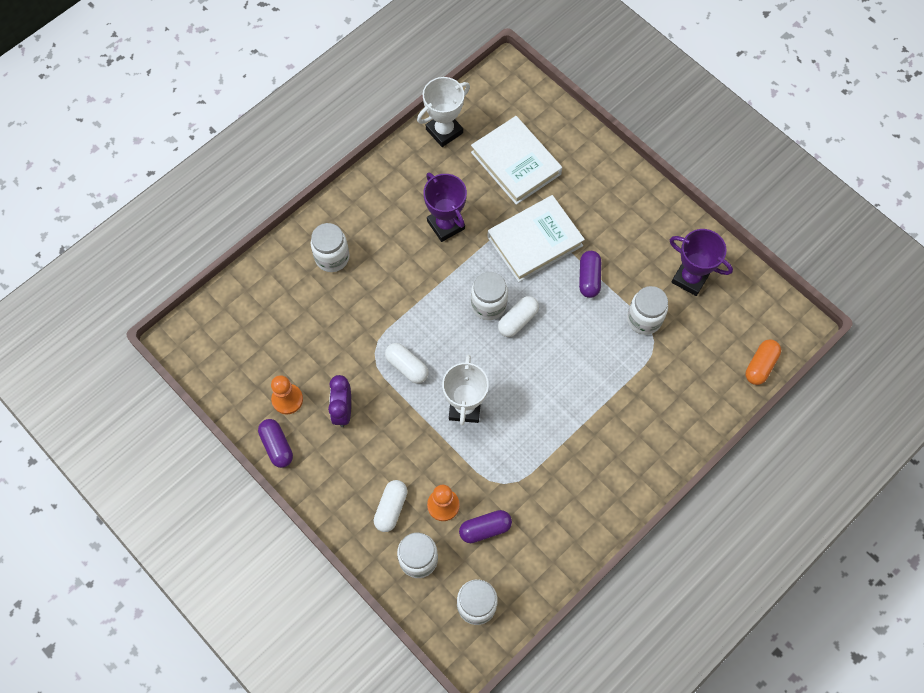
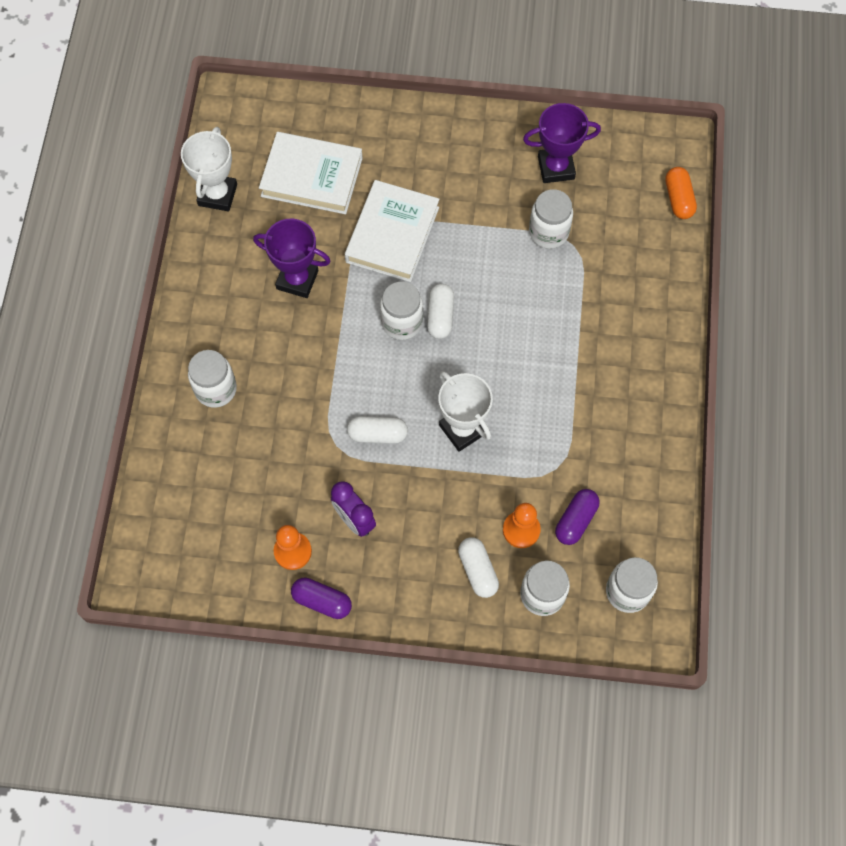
camera: 40 degrees left, 0 degrees up
purple capsule [579,251,601,298] -> none

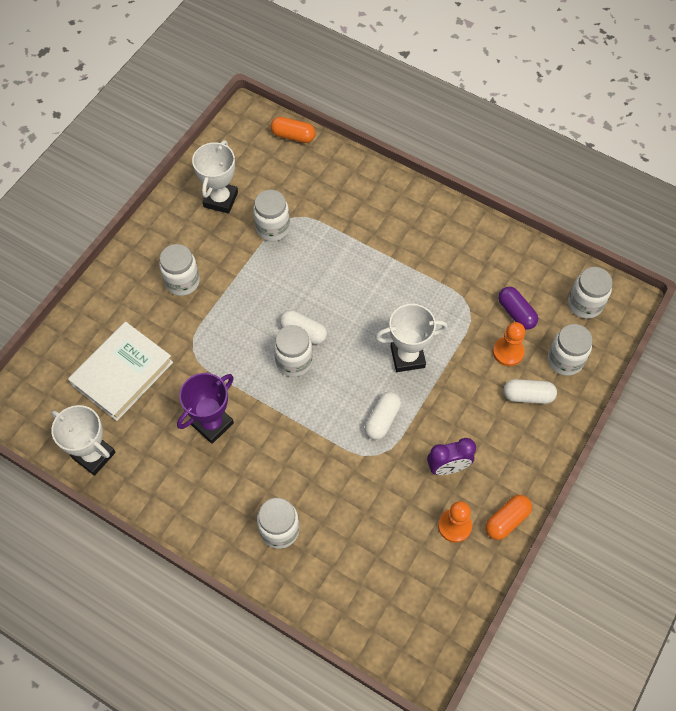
camera: 65 degrees left, 5 degrees down
purple capsule [291,577,352,619] -> orange capsule [485,495,532,540]
white book [345,180,439,282] -> none
purple trophy [523,103,601,183] -> white trophy [192,140,238,214]
none -> white jar [159,244,200,296]

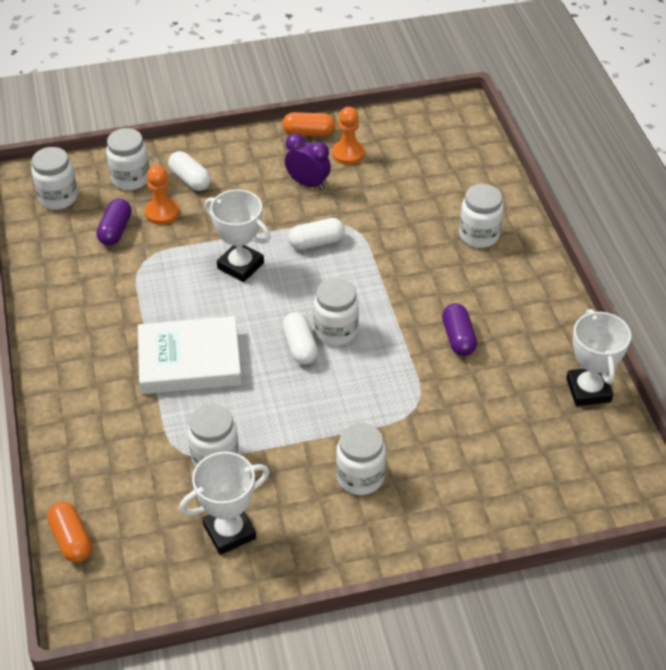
camera: 135 degrees left, 15 degrees down
white book [68,322,173,421] -> white book moved to [138,316,242,394]
purple trophy [177,373,234,444] -> purple capsule [442,303,477,356]

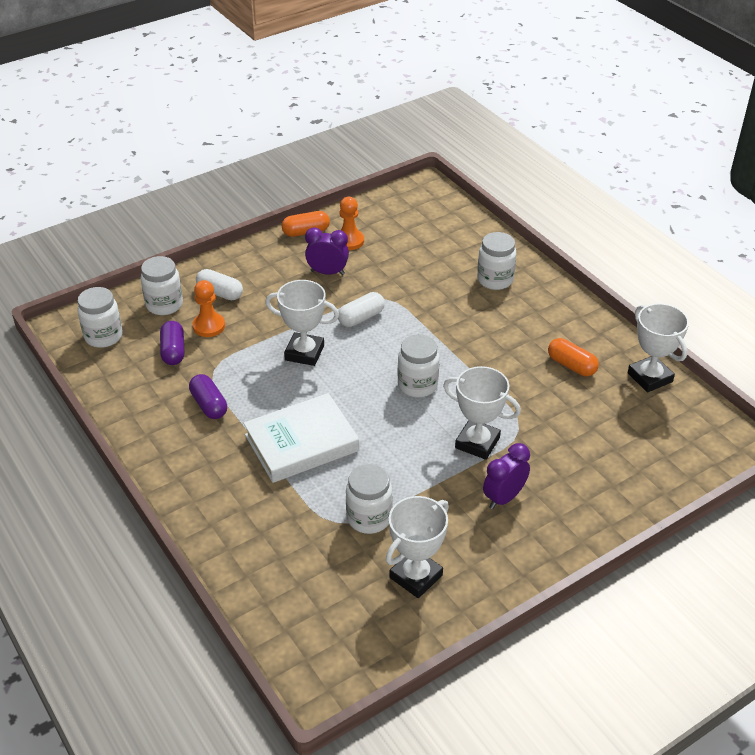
camera: 20 degrees left, 5 degrees down
orange capsule [47,502,92,563] -> orange capsule moved to [548,338,599,376]
white capsule [282,312,318,365] -> none
white jar [336,423,386,495] -> purple clock [483,443,530,509]
purple capsule [442,303,477,356] -> purple capsule moved to [189,374,227,419]
none -> white trophy [443,366,521,460]

